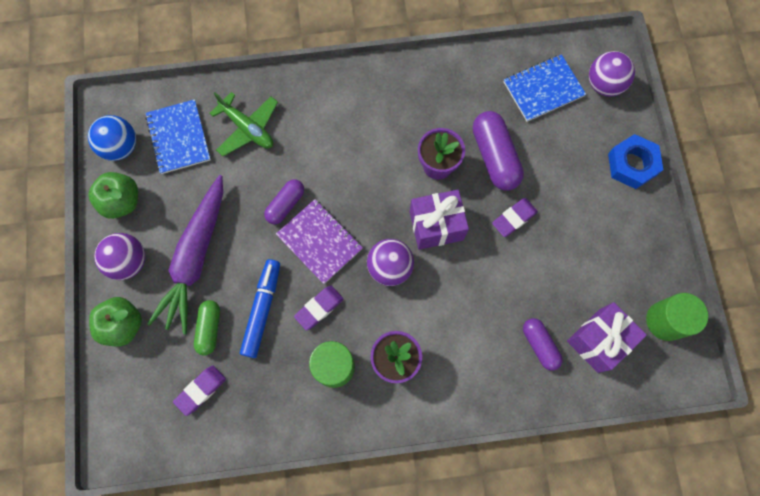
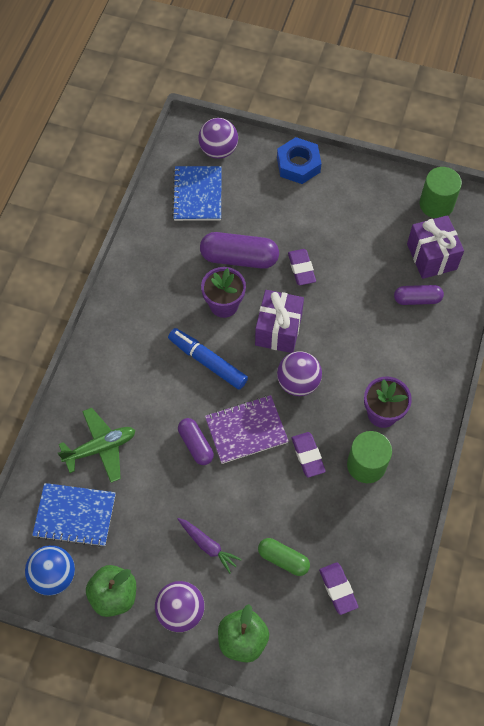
camera: 65 degrees left, 10 degrees down
purple carrot [147,175,223,334] -> purple carrot [178,518,242,573], size x0.45
blue marker [240,259,280,358] -> blue marker moved to [168,328,248,390]

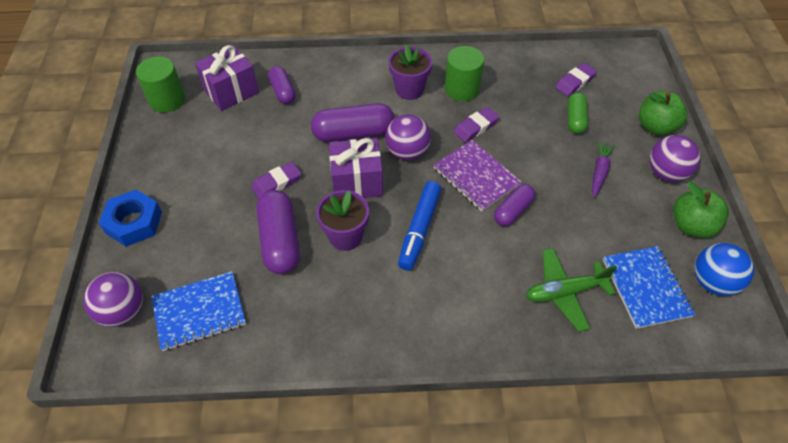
camera: 110 degrees left, 10 degrees down
green plane [58,408,135,483] -> green plane turned 60 degrees counterclockwise [526,248,617,332]
none -> purple capsule [311,103,395,142]

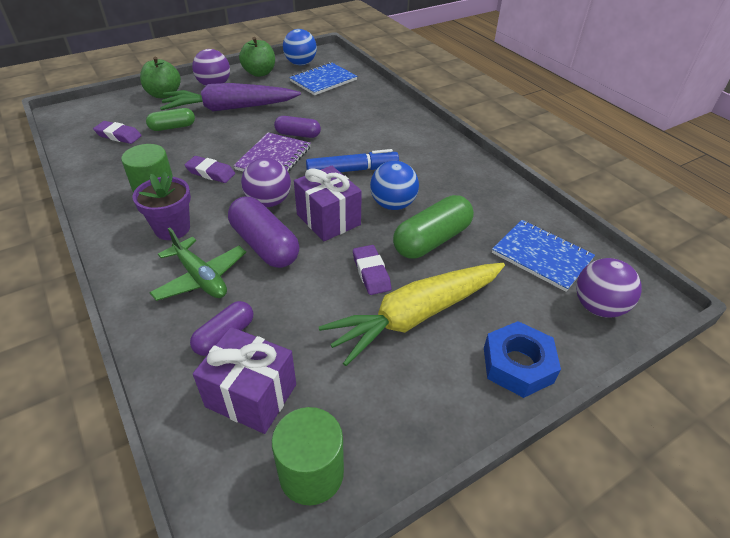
camera: 120 degrees left, 10 degrees down
purple eraser [251,162,301,199] -> purple eraser turned 45 degrees clockwise [353,245,391,295]
purple capsule [256,190,300,274] -> green capsule [393,195,474,259]
purple flower pot [316,190,369,251] -> blue ball [370,161,419,210]
green plane [526,248,617,332] -> green plane moved to [149,227,246,301]
purple carrot [592,141,615,197] -> purple carrot [160,83,301,112], size x2.20
none -> yellow carrot [319,263,505,366]

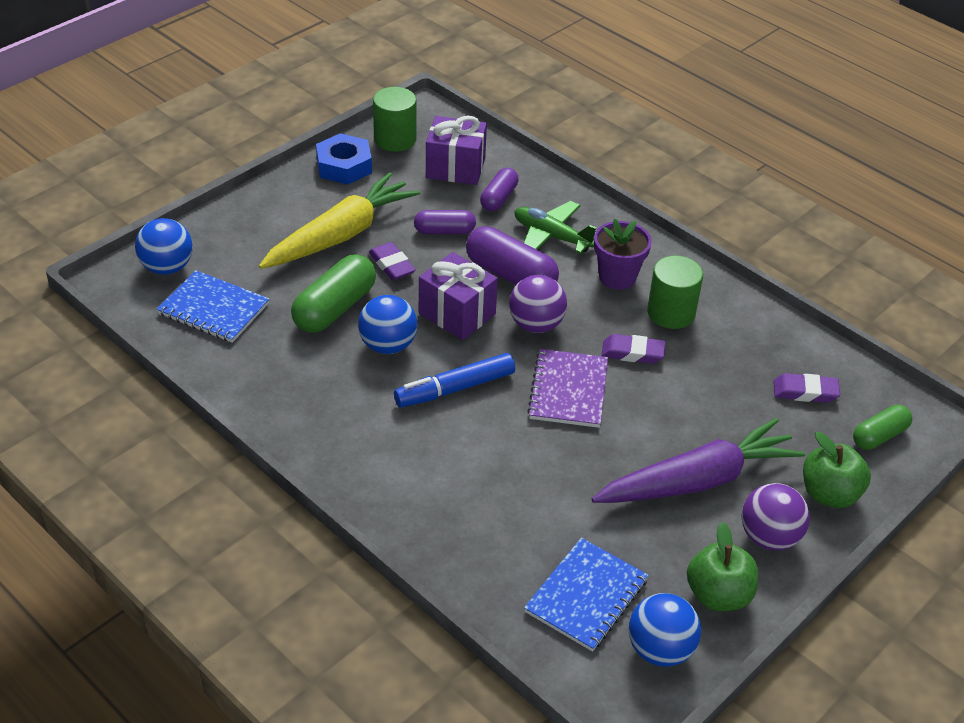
camera: 165 degrees right, 0 degrees up
green capsule [146,108,195,131] -> green capsule moved to [853,405,912,450]
purple capsule [274,116,321,138] -> purple capsule moved to [414,210,476,234]
blue nut [484,321,561,398] -> blue nut moved to [316,133,372,185]
purple ball [576,258,642,318] -> blue ball [135,218,193,275]

